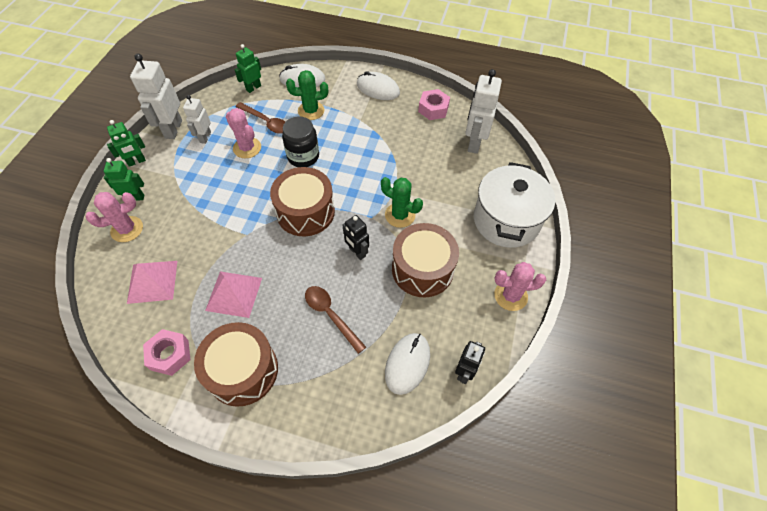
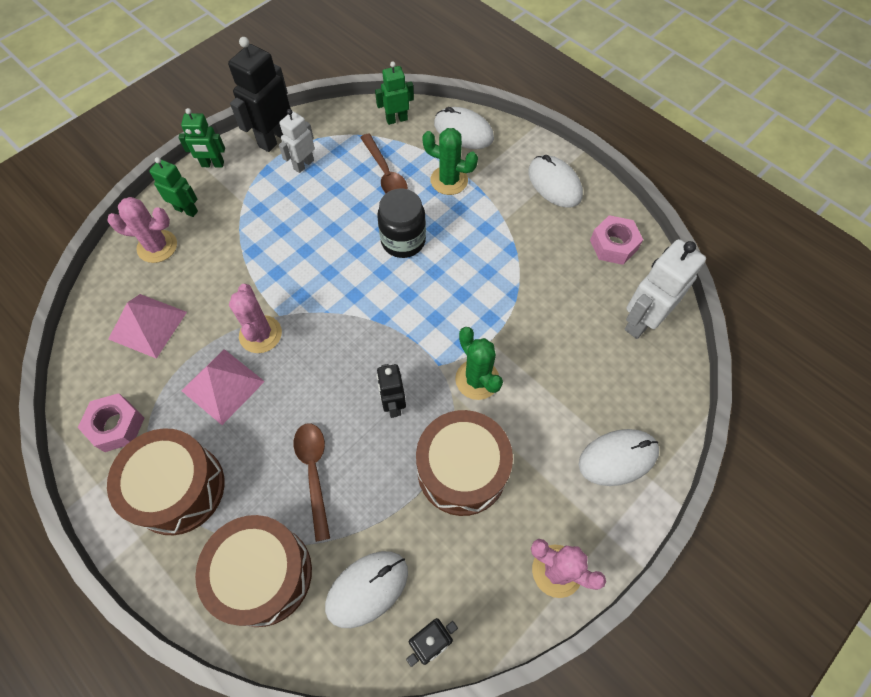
camera: 30 degrees right, 5 degrees up
white robot [130,53,182,139] -> black robot [228,37,291,152]
pink cactus [226,108,261,158] -> pink cactus moved to [229,284,282,353]
brown drum [270,167,335,236] -> brown drum moved to [195,515,312,627]
white pot [474,162,555,248] -> white mouse [579,429,659,486]

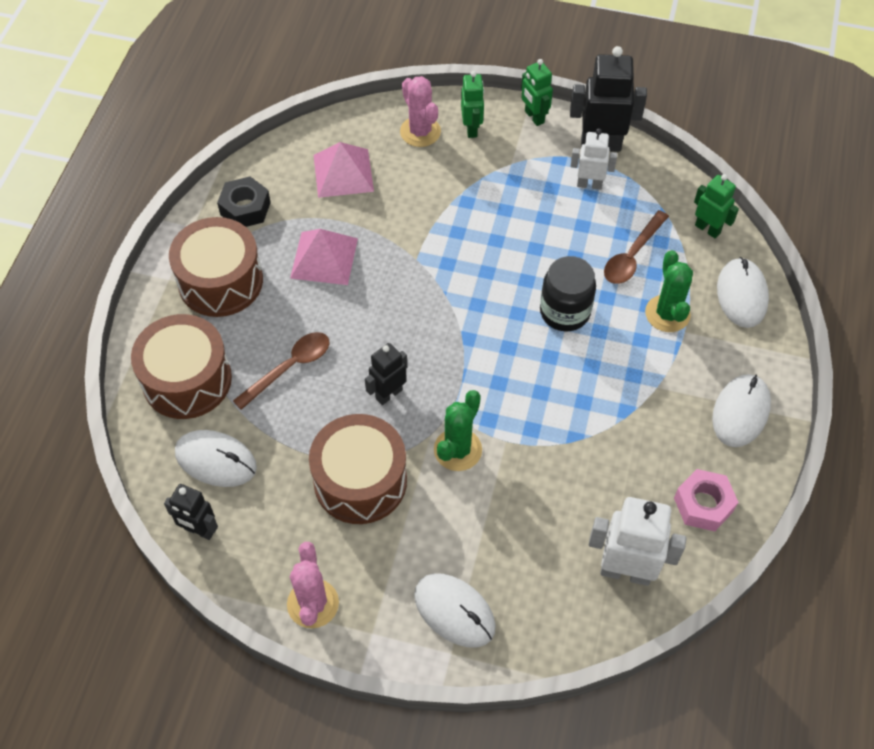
camera: 60 degrees right, 5 degrees down
pink nut [78,393,144,452] -> black nut [217,177,271,227]
pink cactus [229,284,282,353] -> none

